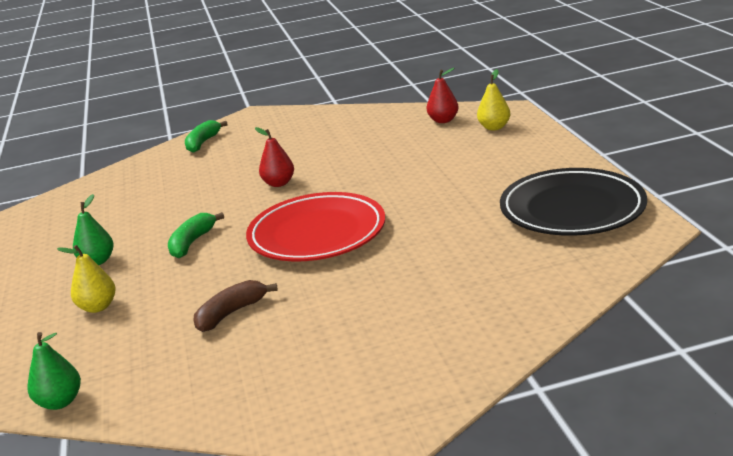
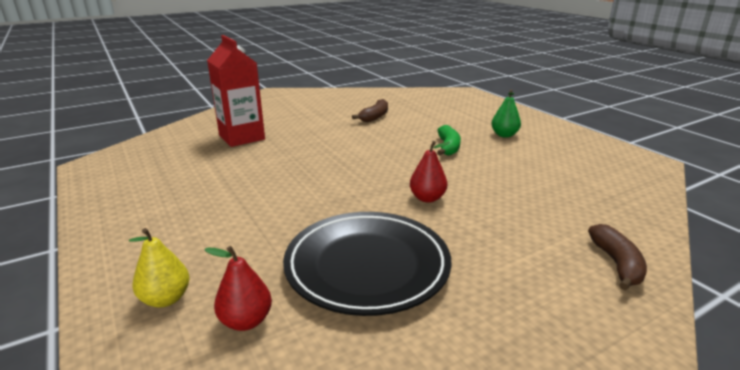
camera: 160 degrees right, 0 degrees up
green pear [28,332,81,410] -> none
yellow pear [57,245,116,313] -> none
green banana [185,120,228,153] -> brown banana [588,224,647,290]
red plate [246,192,385,261] -> none
black plate [500,168,647,236] -> black plate moved to [283,212,452,316]
none -> red carton [207,35,265,147]

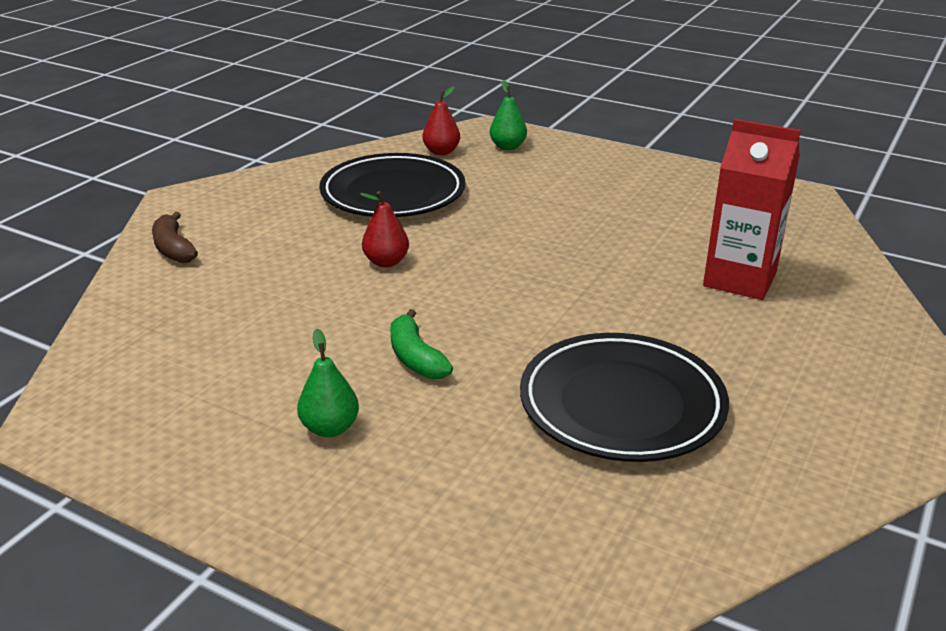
camera: 150 degrees right, 5 degrees up
yellow pear [129,228,190,307] -> green pear [490,80,527,150]
brown banana [352,99,388,122] -> black plate [520,333,729,462]

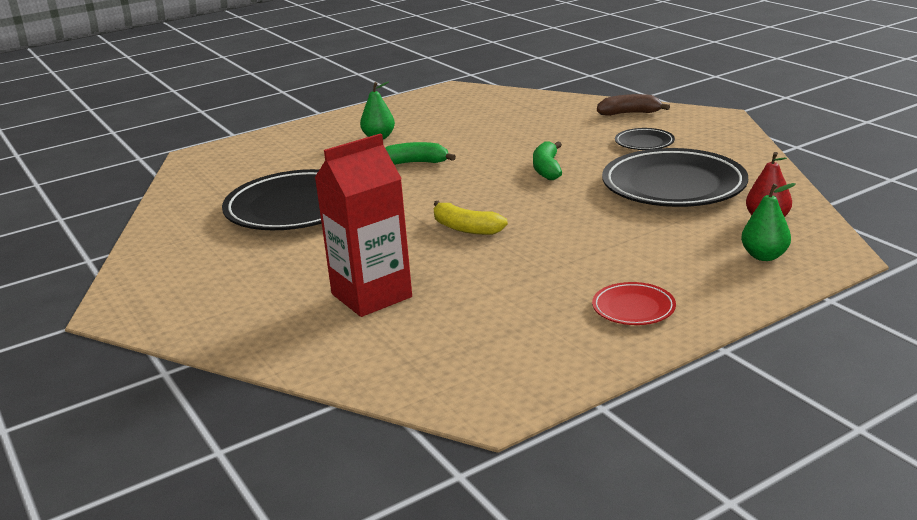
camera: 120 degrees right, 5 degrees down
red pear [360,191,409,267] -> green banana [533,141,562,180]
none -> yellow banana [434,201,508,235]
none -> red plate [592,282,676,325]
none -> black plate [615,128,675,150]

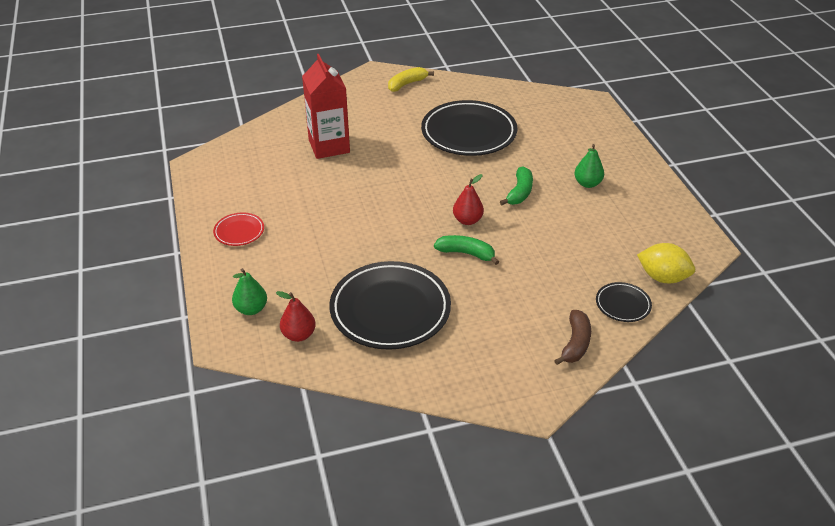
camera: 105 degrees right, 15 degrees up
yellow banana [434,201,508,235] -> yellow banana moved to [388,67,434,92]
black plate [615,128,675,150] -> black plate moved to [596,282,652,322]
none -> red pear [453,174,484,225]
none -> yellow lemon [637,243,695,283]

